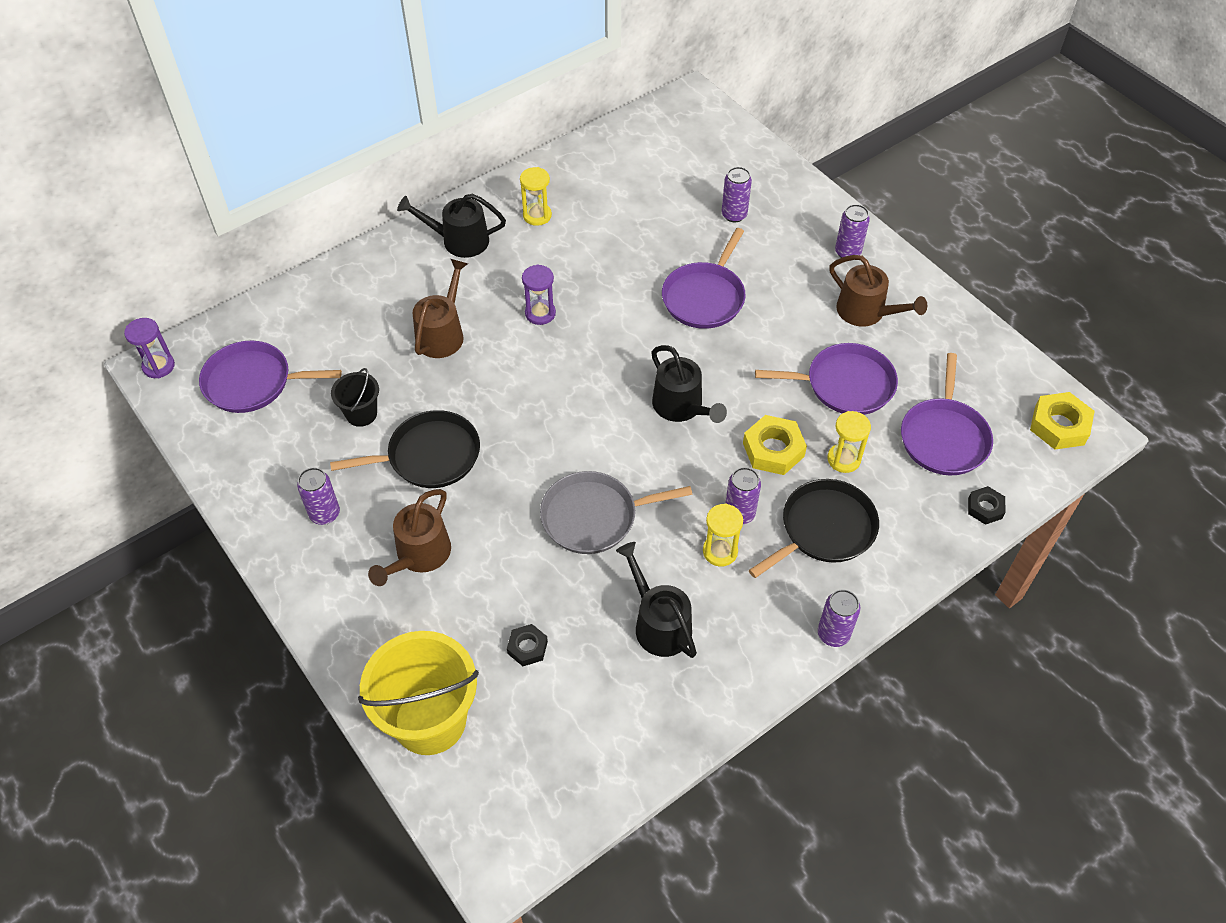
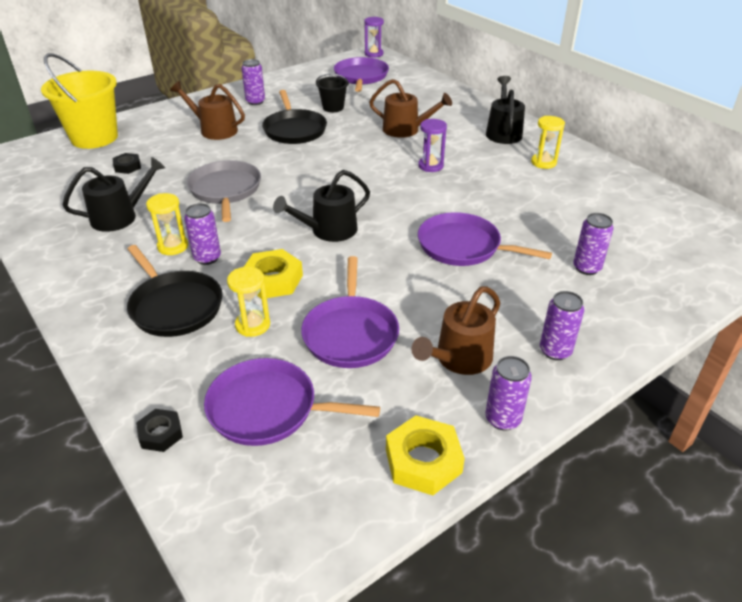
camera: 90 degrees right, 15 degrees down
purple can [818,589,860,647] -> purple can moved to [485,356,532,431]
yellow nut [1030,392,1095,450] -> yellow nut moved to [386,415,465,495]

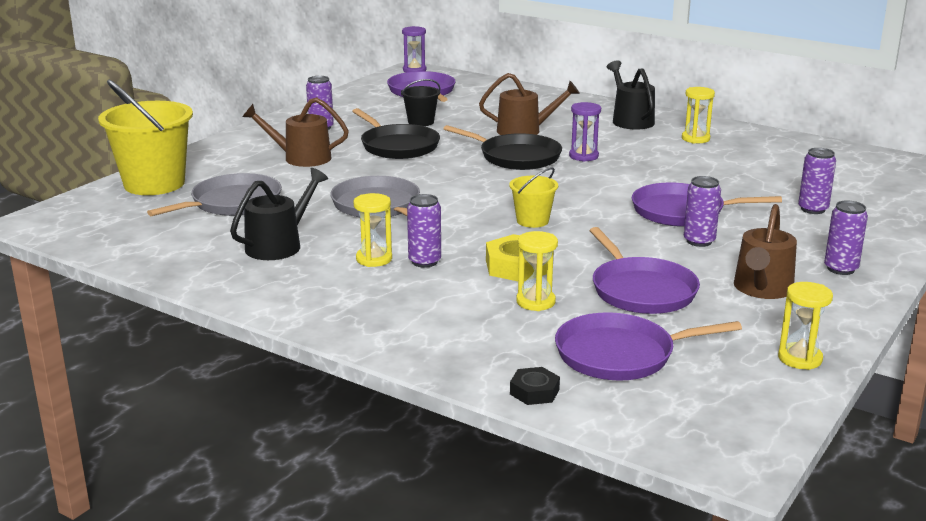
camera: 20 degrees left, 15 degrees down
black nut [113,153,141,174] -> grey pan [147,173,282,216]
black pan [127,245,223,337] -> black pan moved to [443,125,562,170]
black watering can [273,170,370,242] -> yellow bucket [509,167,558,228]
yellow nut [386,415,465,495] -> yellow hourglass [778,282,833,370]
purple can [485,356,532,431] -> purple can moved to [684,176,721,247]

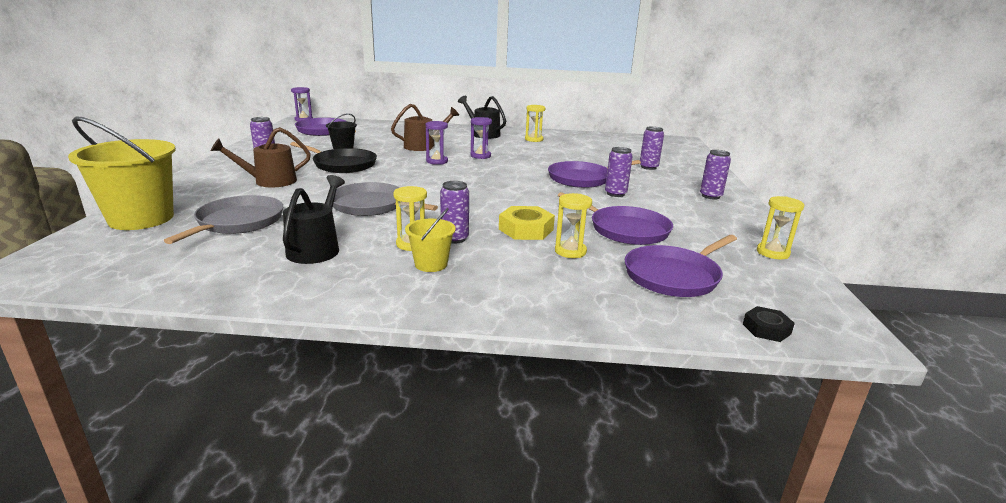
camera: 30 degrees left, 0 degrees up
black pan [443,125,562,170] -> purple hourglass [425,121,448,165]
yellow bucket [509,167,558,228] -> yellow bucket moved to [405,208,456,272]
black nut [510,367,560,405] -> black nut moved to [743,306,795,342]
brown watering can [734,204,797,299] -> none

